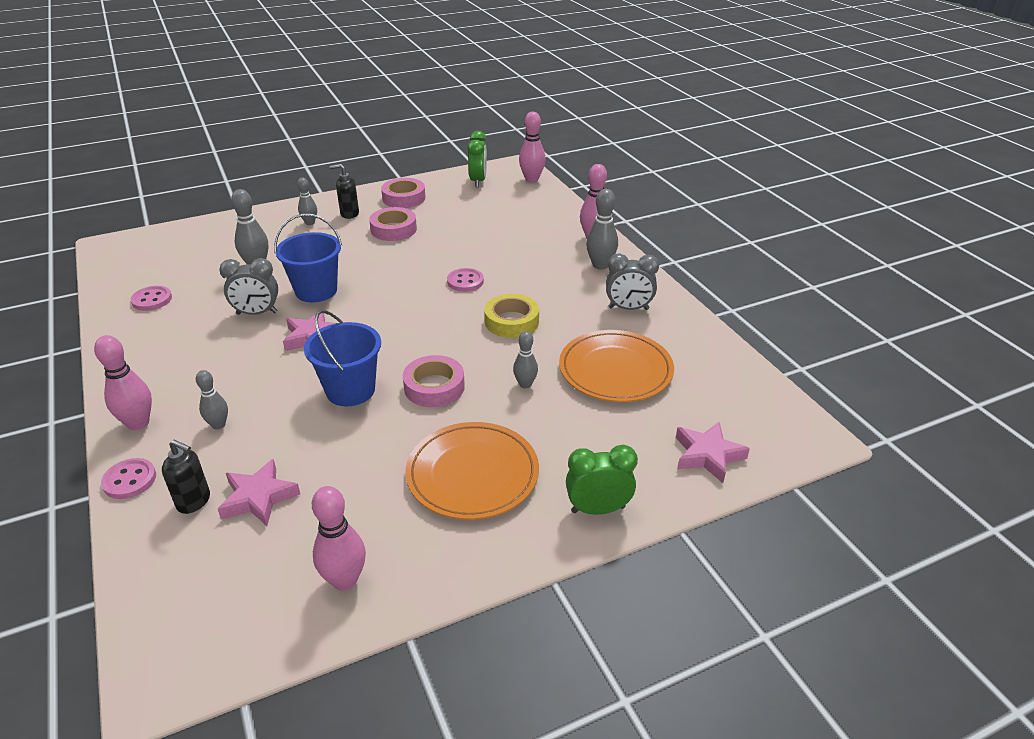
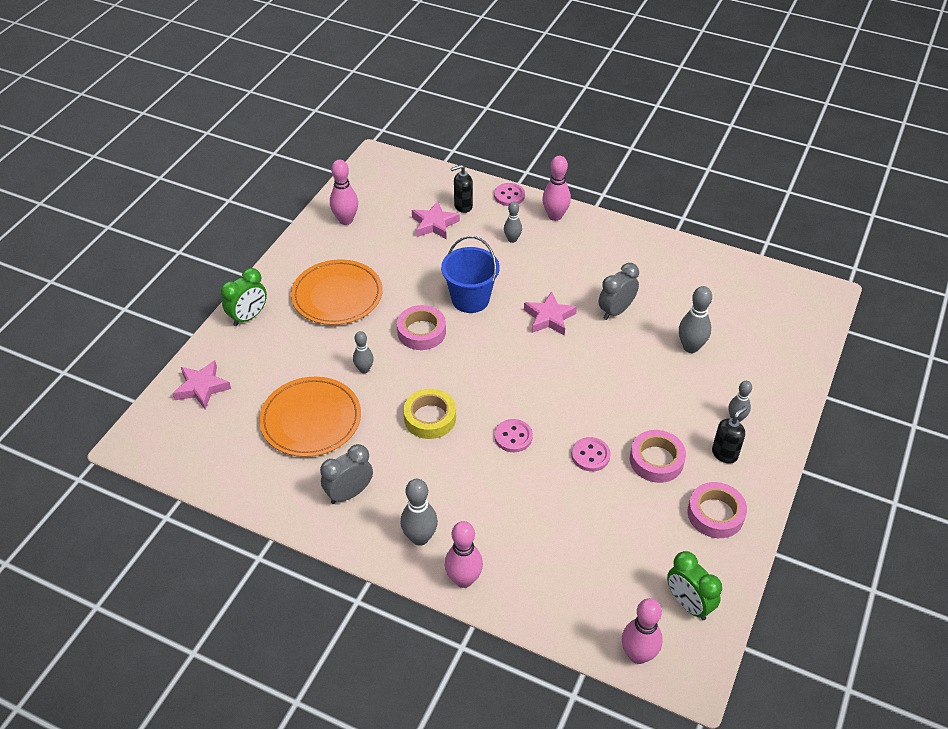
camera: 140 degrees right, 10 degrees up
pink button [131,286,172,311] -> pink button moved to [571,437,611,471]
blue bucket [274,214,342,302] -> none

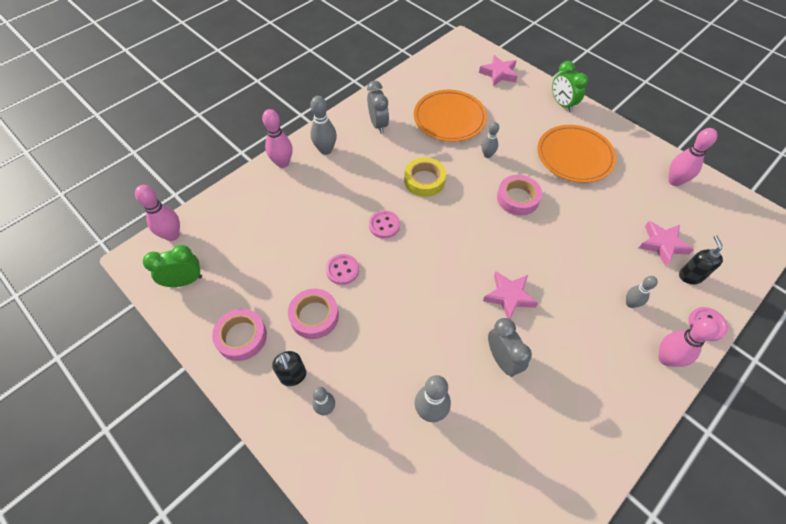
camera: 110 degrees right, 10 degrees up
blue bucket [441,236,500,313] -> none

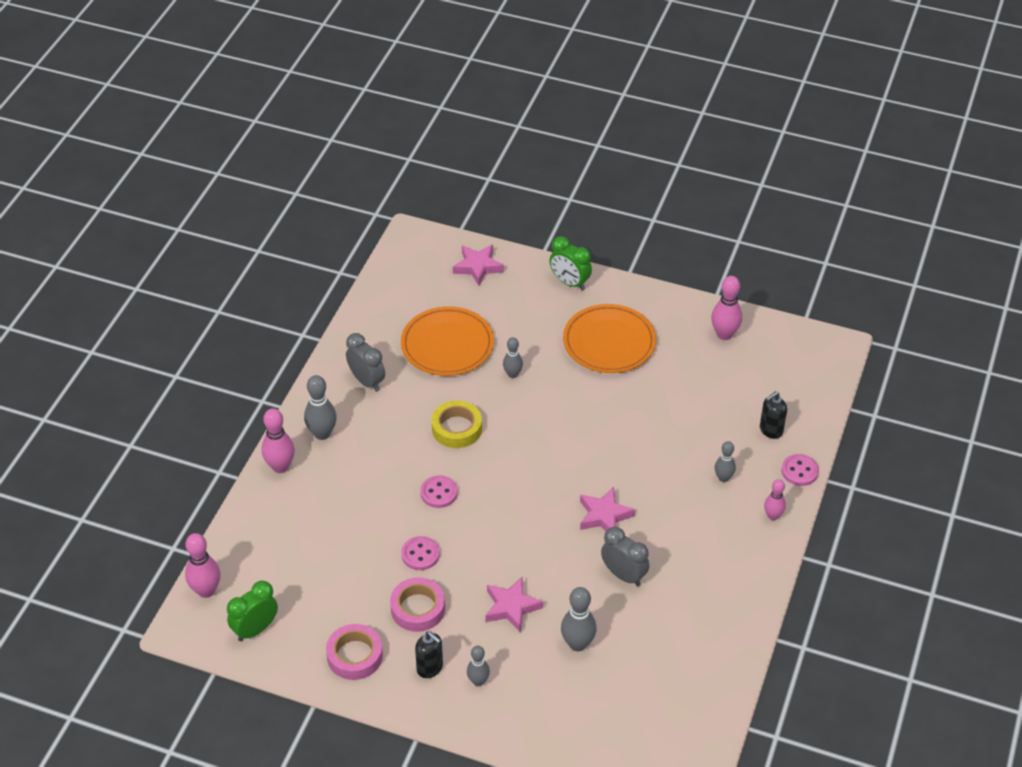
camera: 25 degrees left, 10 degrees down
pink tape [497,175,542,216] -> none
pink star [639,221,694,266] -> pink star moved to [485,577,543,633]
pink bowling pin [658,318,720,367] -> pink bowling pin [764,479,786,520], size x0.64
black soap dispenser [679,235,723,284] -> black soap dispenser turned 105 degrees counterclockwise [760,391,787,439]

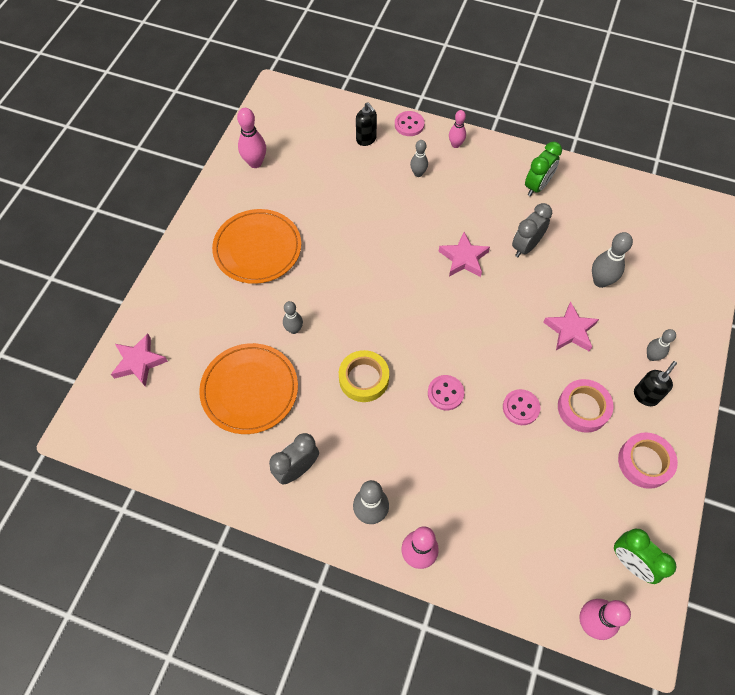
camera: 90 degrees left, 15 degrees up
green clock [550,236,592,290] -> green clock moved to [525,142,562,196]

